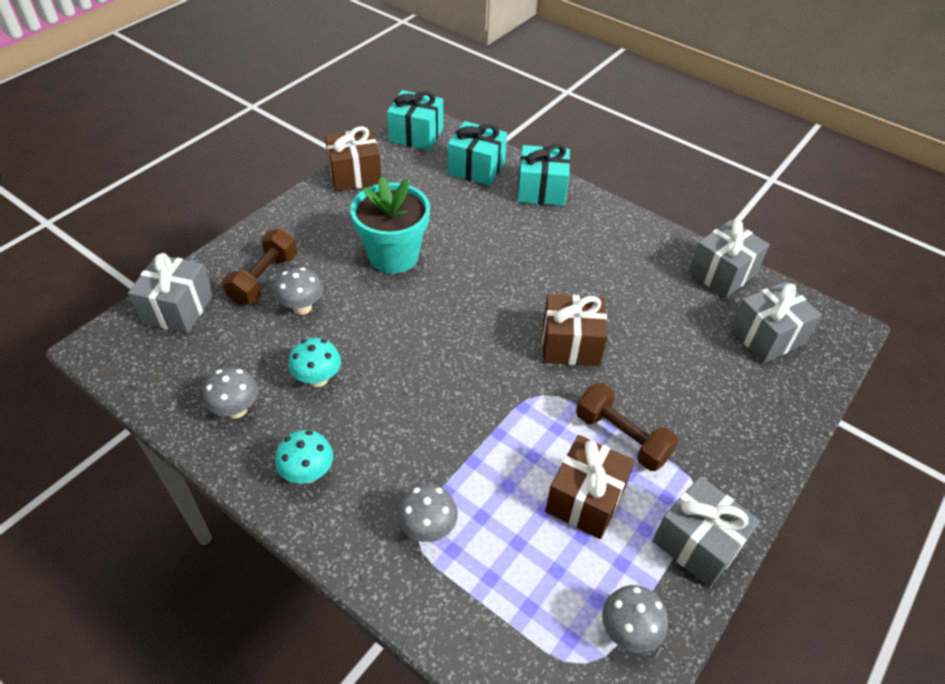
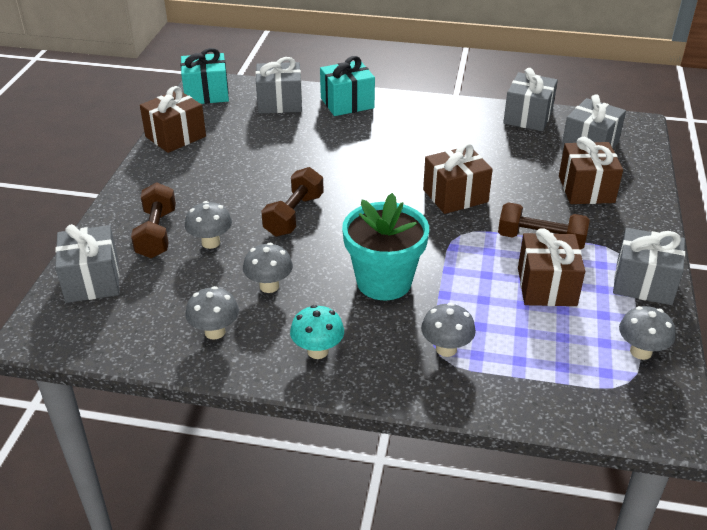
camera: 25 degrees left, 10 degrees down
turquoise mushroom [288,338,341,387] -> grey mushroom [243,243,293,293]
turquoise flower pot [350,176,430,274] -> turquoise flower pot moved to [342,193,429,300]
turquoise gift [448,121,507,186] -> grey gift [255,57,302,114]
none -> brown dumbbell [261,167,324,237]
none -> brown gift [559,137,623,204]

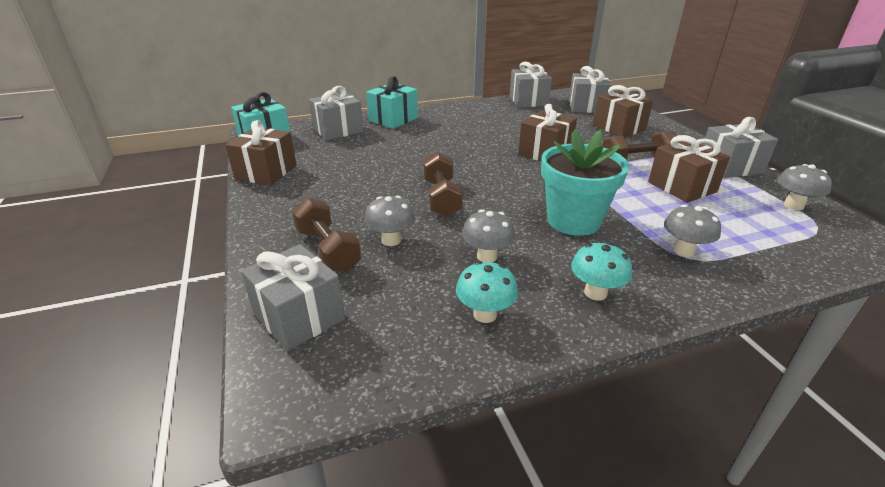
camera: 30 degrees left, 5 degrees down
grey mushroom [186,286,239,340] -> turquoise mushroom [456,261,518,323]

